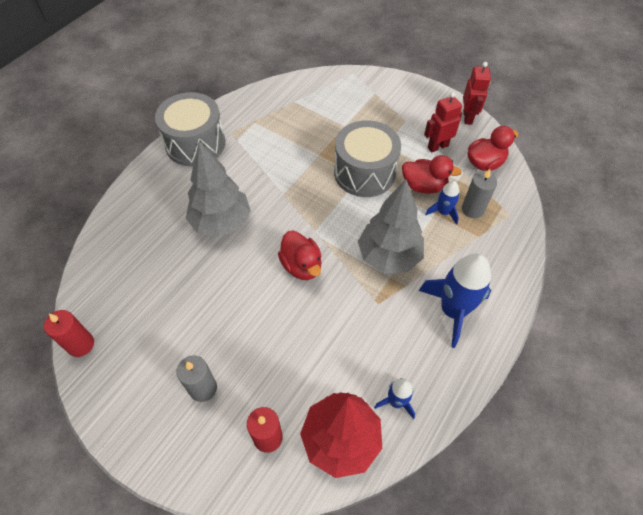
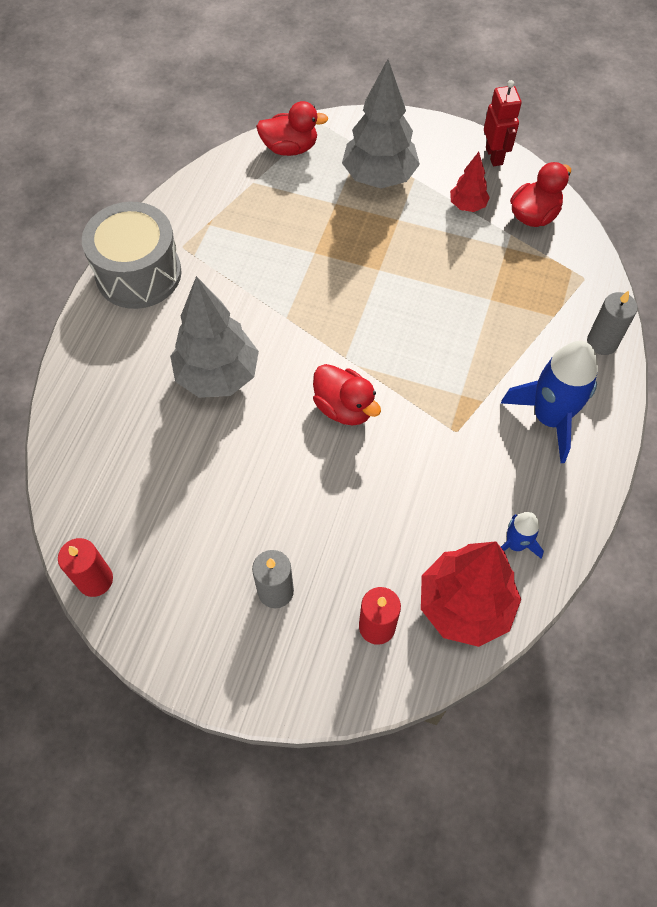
camera: 15 degrees left, 5 degrees up
grey drum [334,120,401,197] -> none
grey tree [358,179,424,273] -> grey tree moved to [342,59,420,188]
red duck [402,155,462,194] -> red duck moved to [256,101,329,156]
red robot [424,92,462,153] -> red tree [450,152,490,212]
blue rocket [425,181,459,225] -> none
grey candle [462,169,497,218] -> grey candle moved to [587,290,638,355]

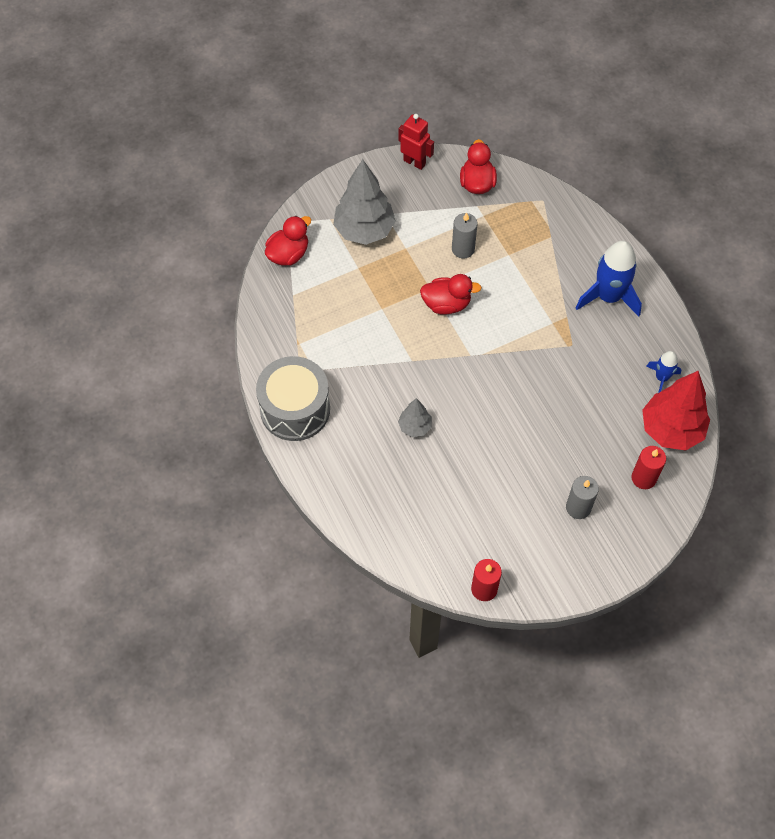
camera: 45 degrees left, 0 degrees up
grey tree [170,276,259,398] -> grey tree [398,398,432,437], size x0.51
red duck [313,364,381,426] -> red duck moved to [420,274,482,315]
red tree [450,152,490,212] -> none
grey candle [587,290,638,355] -> grey candle moved to [452,212,477,259]

